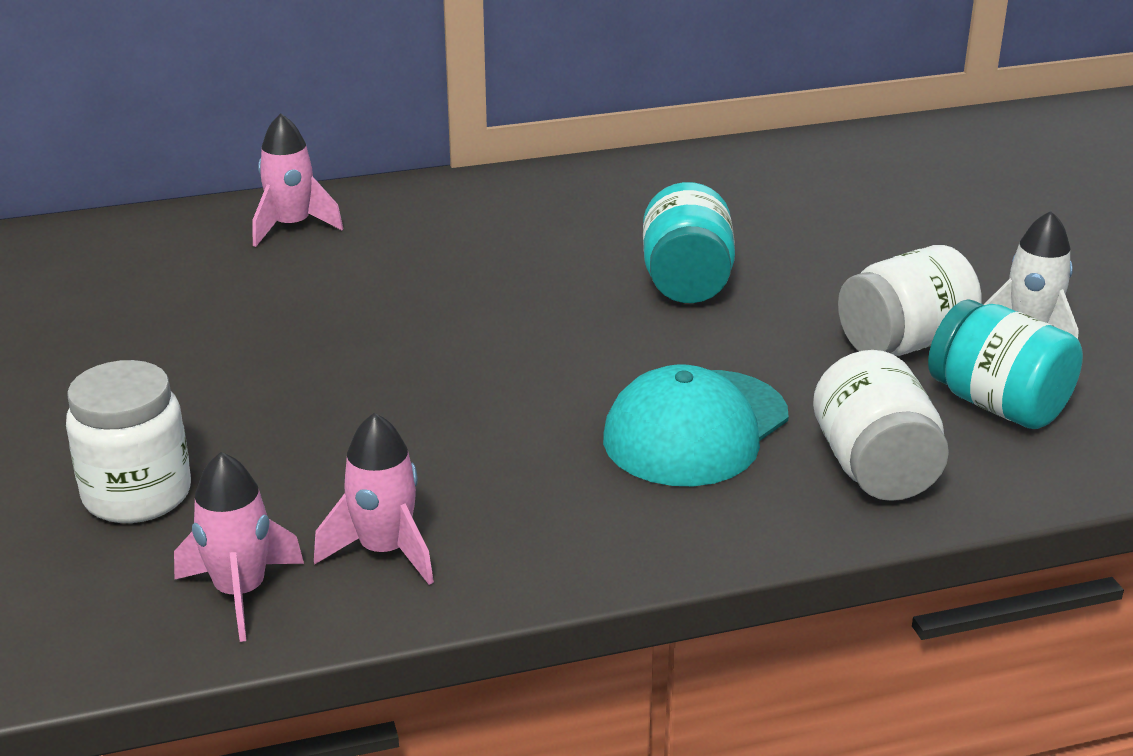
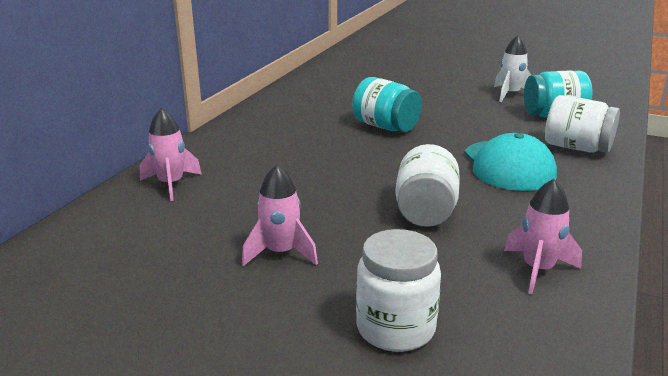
camera: 50 degrees left, 5 degrees down
pink rocket [174,452,304,642] -> pink rocket moved to [242,164,318,266]
white jar [838,245,982,356] -> white jar moved to [395,144,460,227]

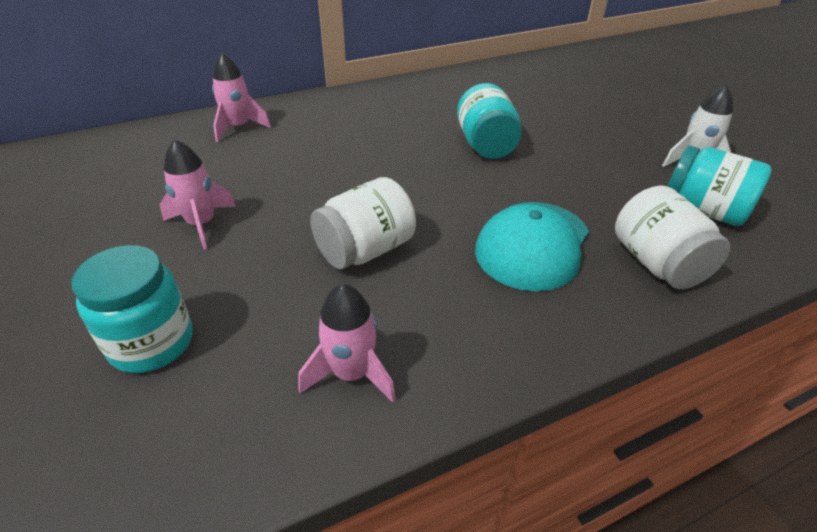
camera: 40 degrees right, 15 degrees up
white jar [356,229,441,352] -> turquoise jar [72,245,193,373]

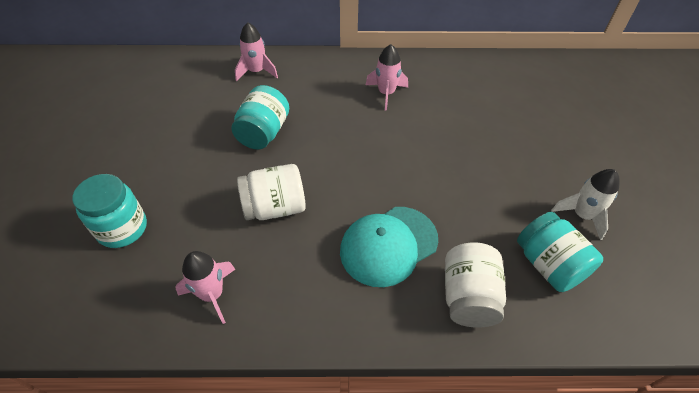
camera: 25 degrees right, 10 degrees up
pink rocket [160,139,236,250] -> pink rocket moved to [366,44,408,111]
turquoise jar [457,83,522,159] -> turquoise jar moved to [231,85,289,150]

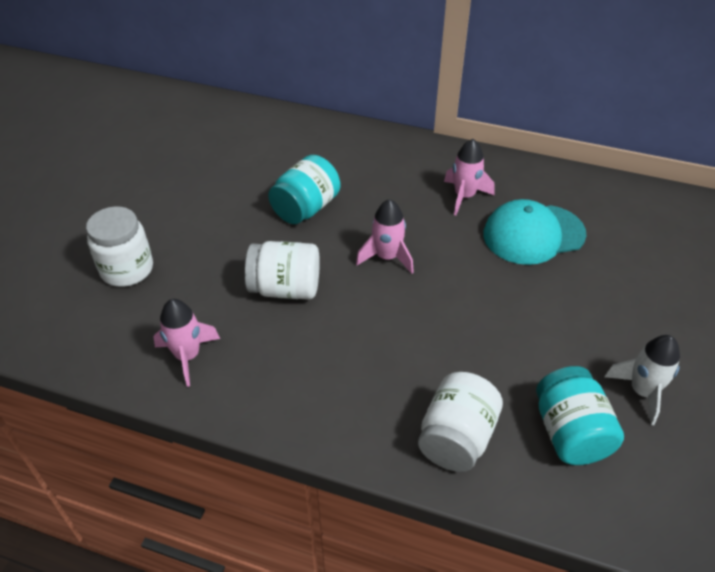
camera: 20 degrees right, 5 degrees down
turquoise jar [72,174,147,248] -> white jar [86,207,153,287]
pink rocket [235,22,278,82] -> pink rocket moved to [356,199,414,274]
turquoise cap [340,207,438,287] -> turquoise cap moved to [483,199,587,265]

